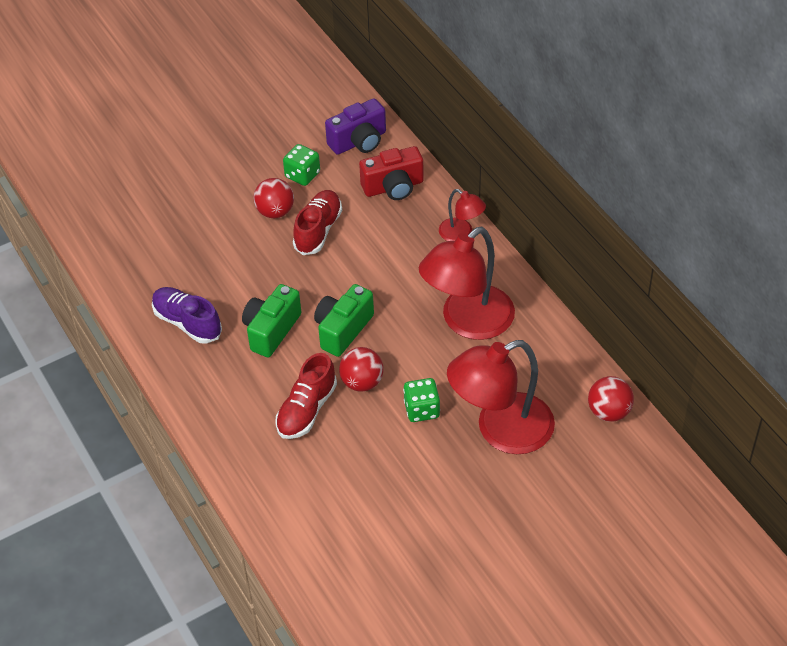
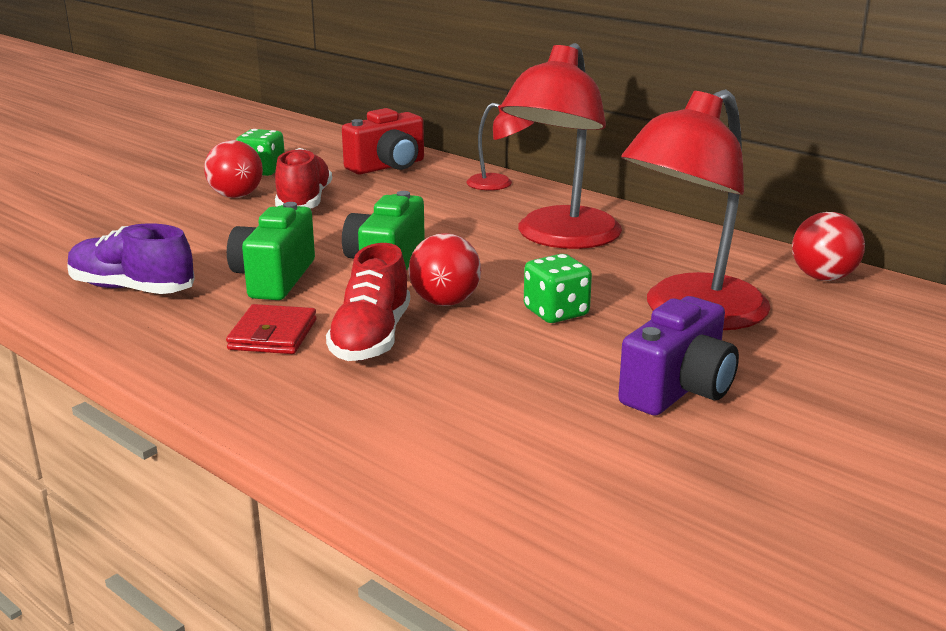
camera: 20 degrees left, 25 degrees down
purple camera [325,98,386,155] -> purple camera moved to [618,296,739,416]
none -> red wallet [226,304,317,354]

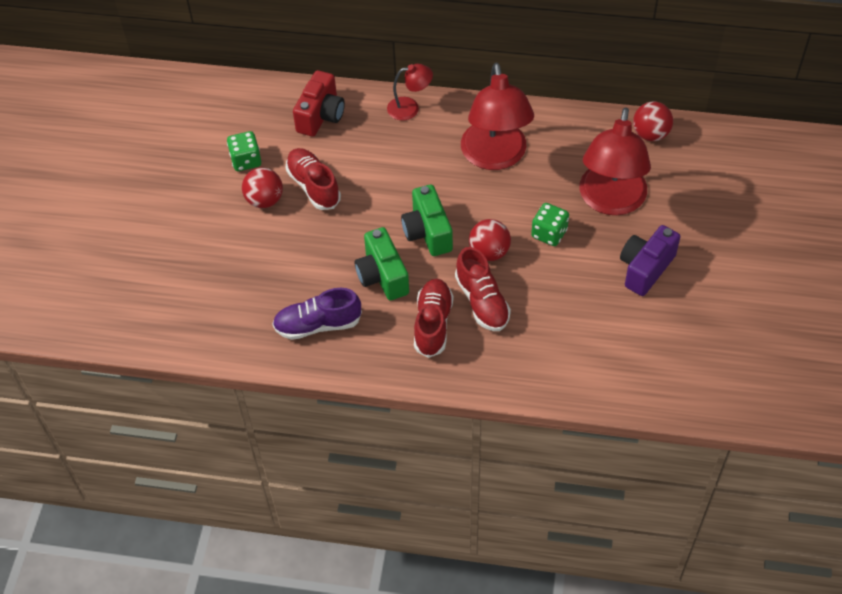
camera: 30 degrees left, 30 degrees up
red wallet [226,304,317,354] -> red shoe [414,279,453,358]
purple camera [618,296,739,416] -> purple camera turned 150 degrees counterclockwise [620,225,680,296]

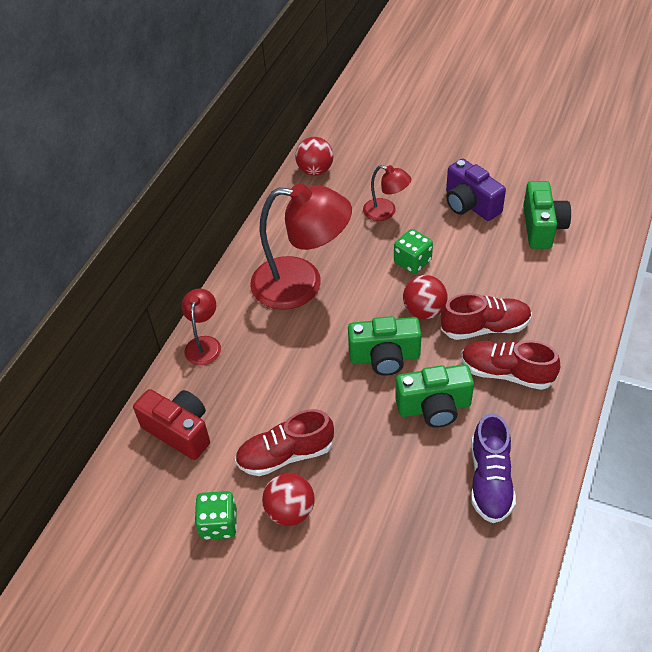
camera: 75 degrees left, 5 degrees down
red lamp [579,108,651,215] -> red lamp [363,165,411,221], size x0.49
none -> green camera [523,181,571,249]

